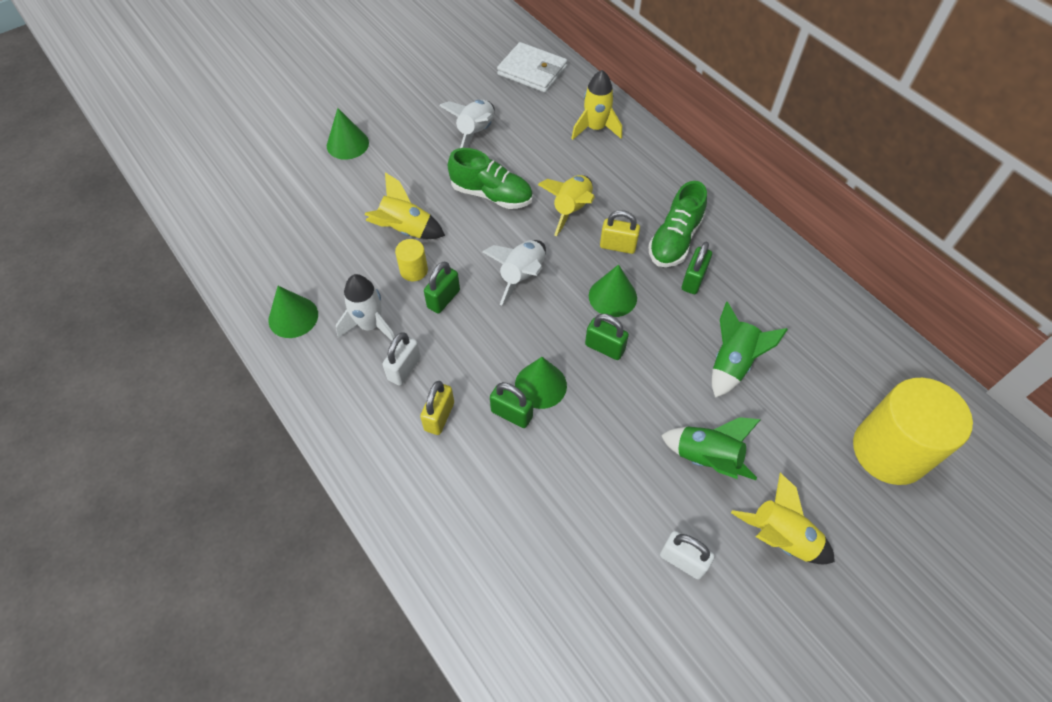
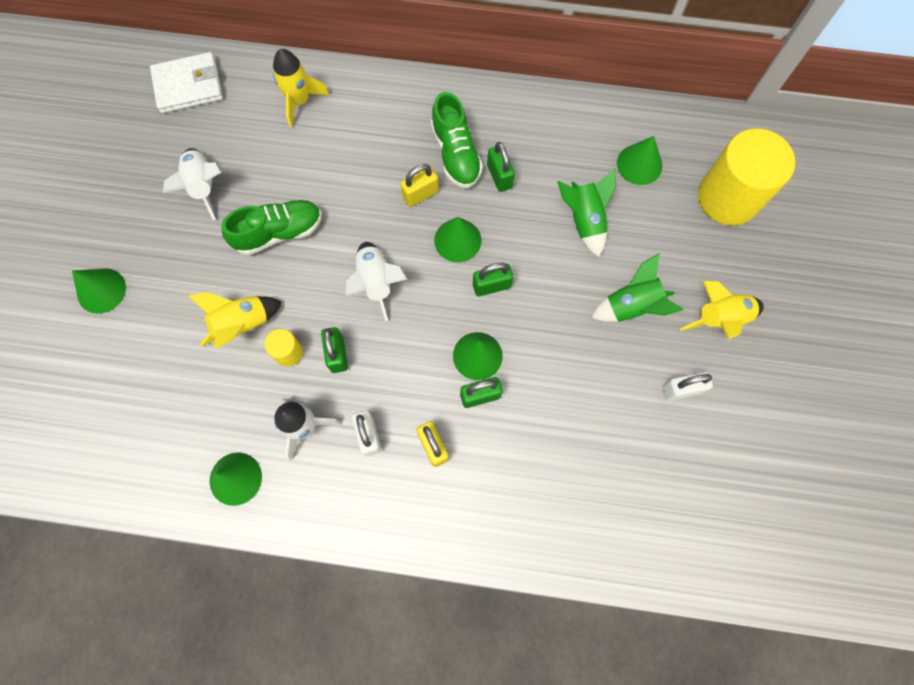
camera: 45 degrees left, 15 degrees up
yellow rocket [538,175,595,236] -> none
none -> green cone [617,136,662,185]

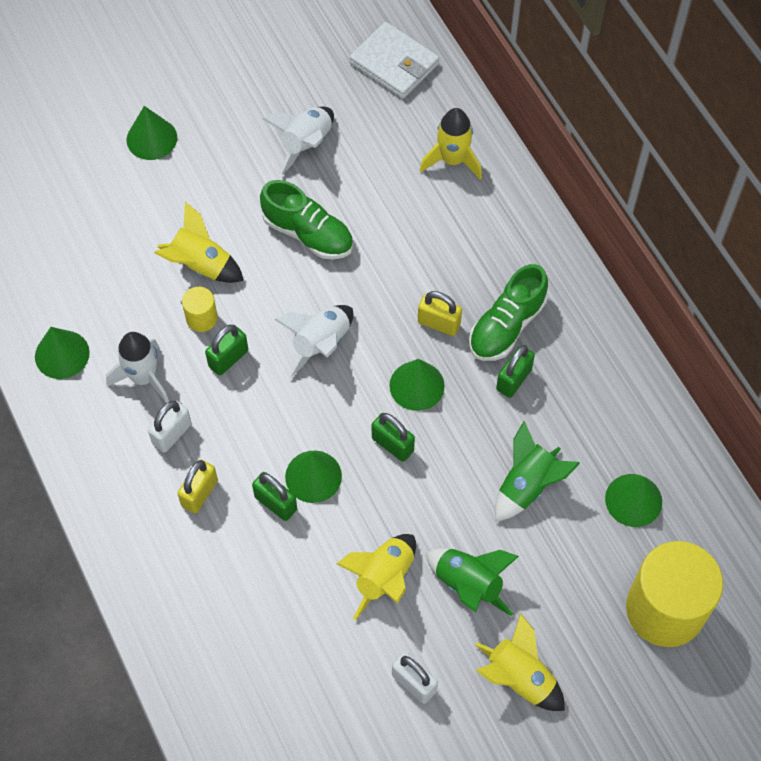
camera: 55 degrees right, 10 degrees down
none -> yellow rocket [337,534,416,620]

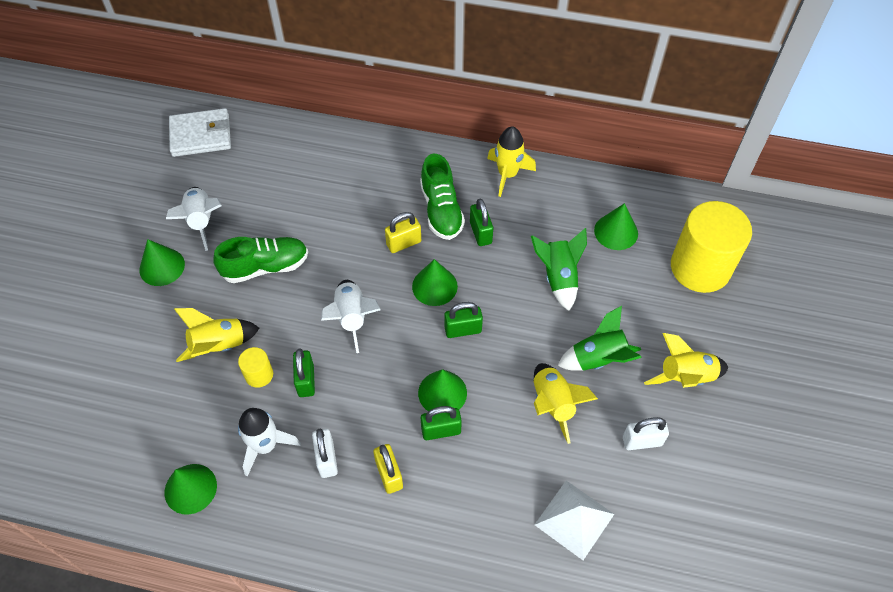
camera: 50 degrees left, 5 degrees down
green cone [126,106,177,160] -> green cone moved to [139,239,185,286]
yellow rocket [420,108,482,179] -> yellow rocket moved to [487,126,536,197]
none -> white pyramid [535,481,614,560]

